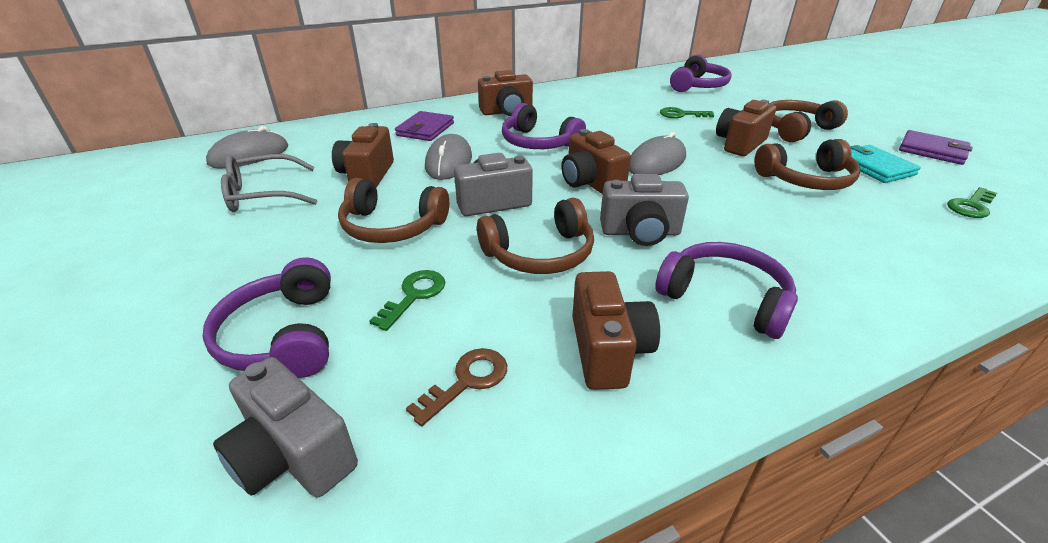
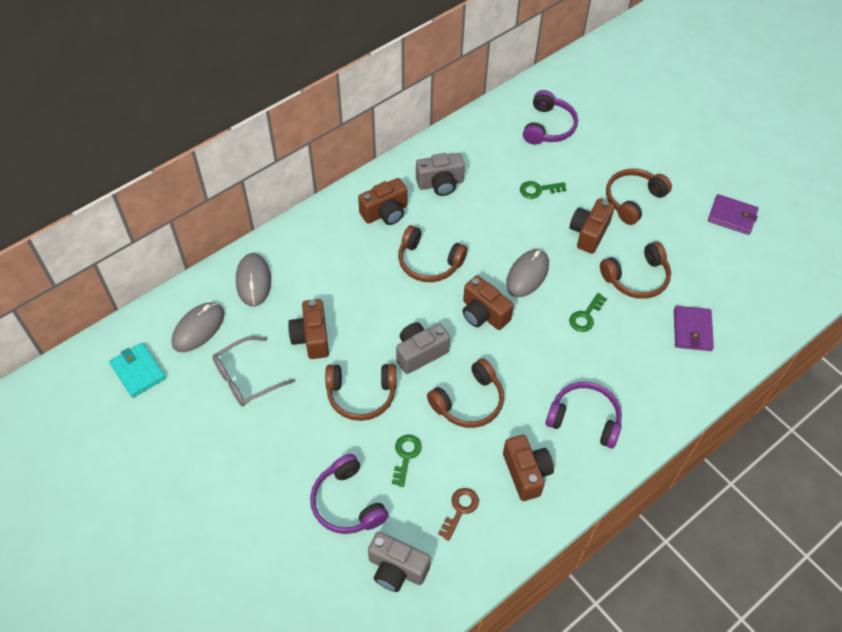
camera: 15 degrees left, 20 degrees up
purple wallet [395,111,454,141] -> purple wallet moved to [674,306,714,351]
grey mouse [425,134,472,180] -> grey mouse moved to [236,253,271,307]
purple headphones [502,103,586,149] -> brown headphones [398,225,467,282]
grey camera [600,174,689,246] -> grey camera moved to [416,153,465,196]
turquoise wallet [850,145,921,183] -> turquoise wallet moved to [109,343,166,398]
green key [947,187,997,218] -> green key moved to [569,293,607,332]

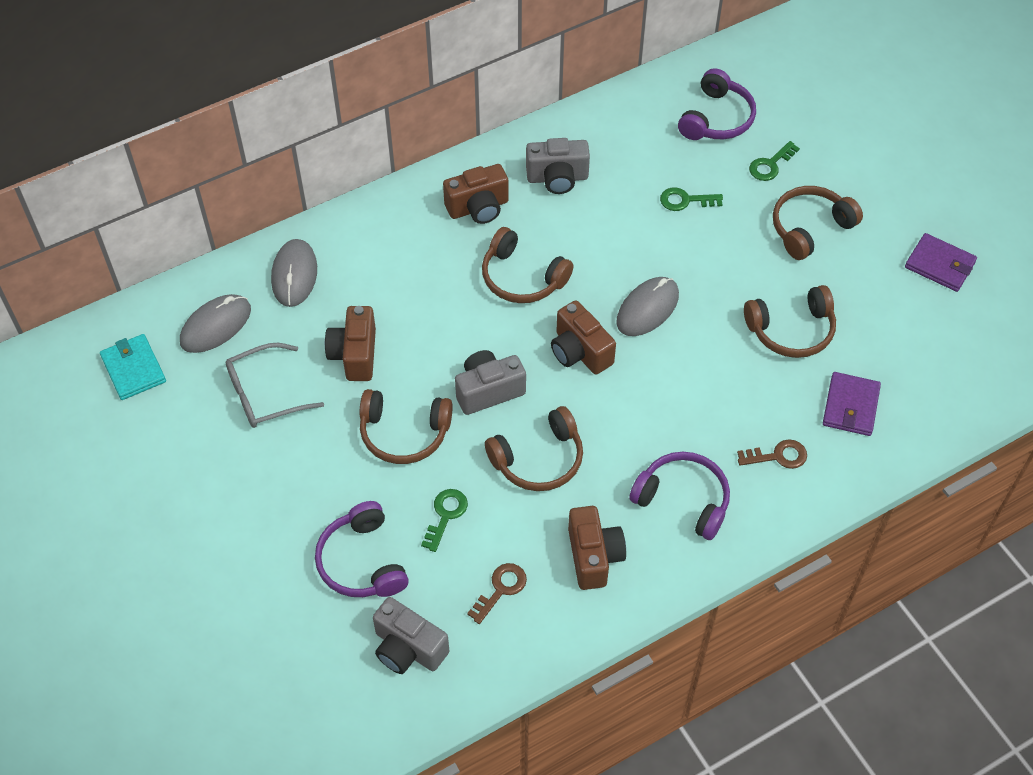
camera: 10 degrees right, 0 degrees up
green key [569,293,607,332] -> green key moved to [749,141,800,181]
brown camera [570,199,615,254] -> none
none -> brown key [737,439,807,469]

